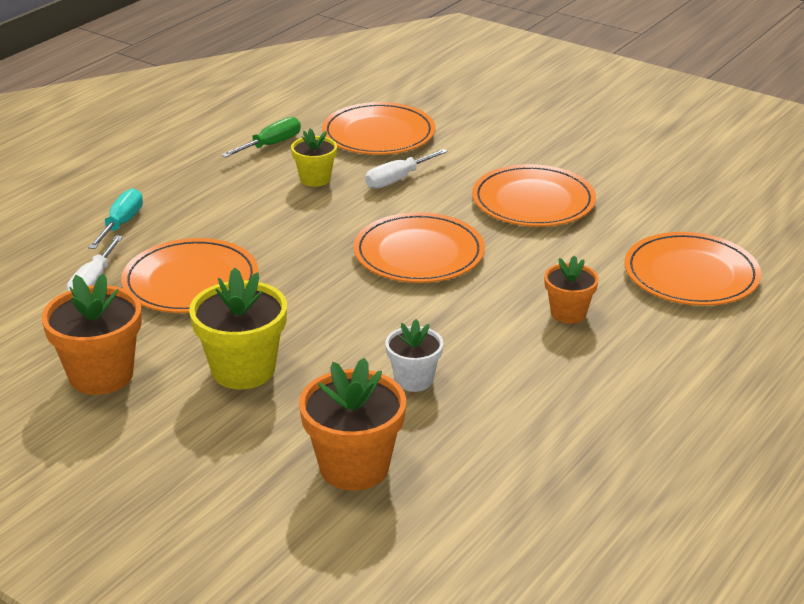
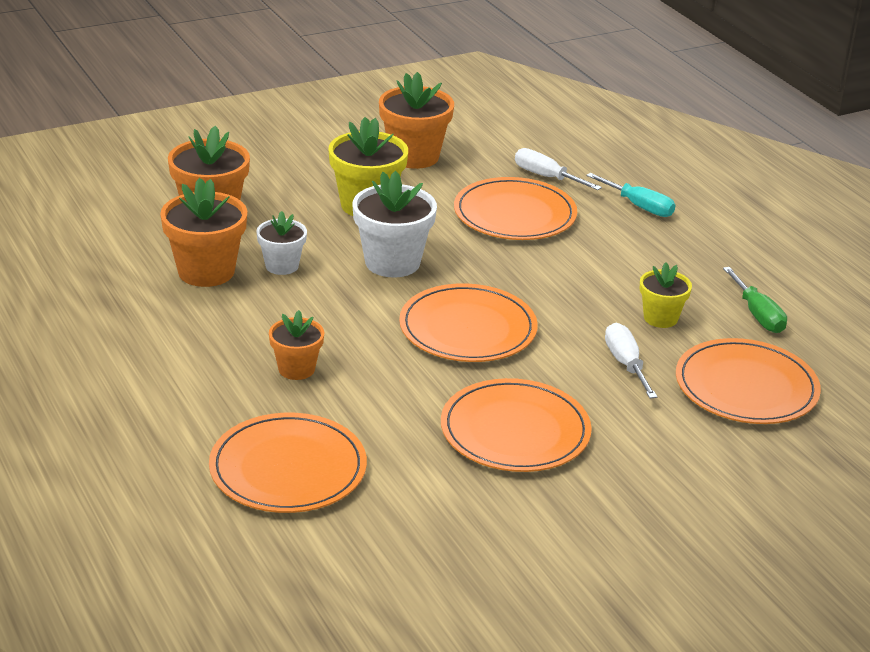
camera: 115 degrees right, 0 degrees up
none -> orange flower pot [160,178,247,287]
none -> white flower pot [353,171,437,277]

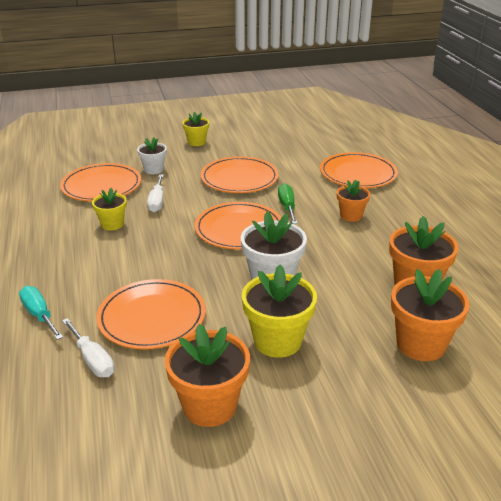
camera: 165 degrees left, 0 degrees up
white flower pot [256,211,307,275] -> white flower pot moved to [137,137,167,174]
green screwdriver [723,267,787,333] -> green screwdriver moved to [278,183,298,224]
none -> yellow flower pot [182,112,209,146]

